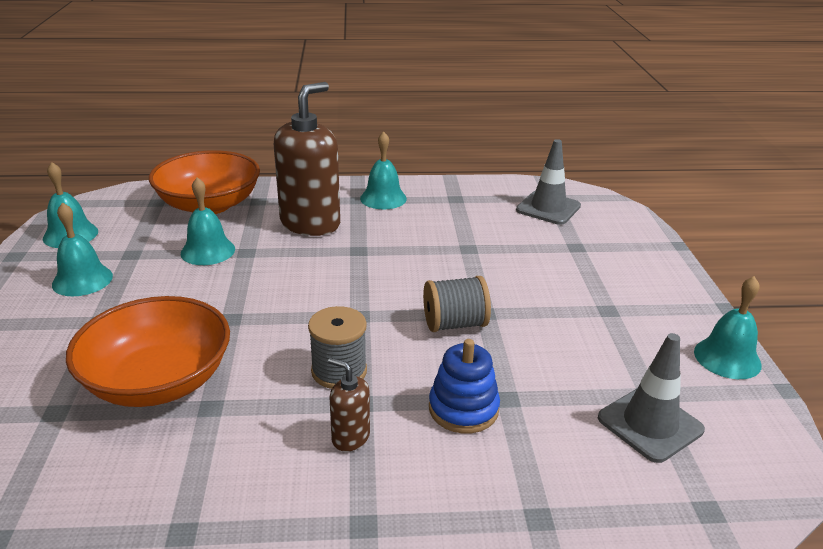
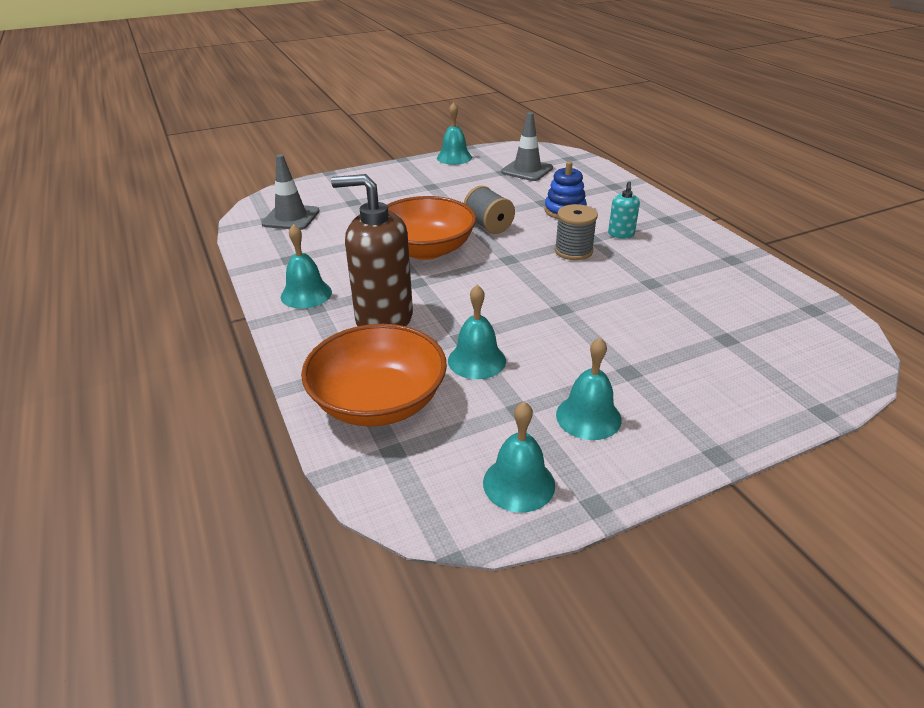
camera: 110 degrees left, 5 degrees up
orange bowl [66,296,230,407] -> orange bowl moved to [387,196,476,260]
brown soap dispenser [328,358,370,452] -> turquoise soap dispenser [608,181,640,239]

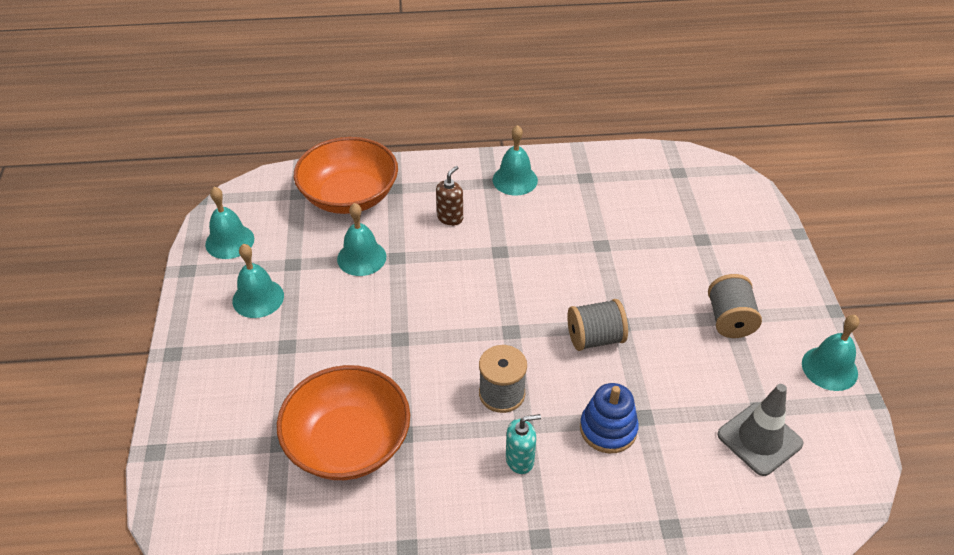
camera: 110 degrees right, 10 degrees up
grey traffic cone [261,154,320,230] -> none
brown soap dispenser [331,174,413,326] -> brown soap dispenser [436,166,463,226], size x0.45
orange bowl [387,196,476,260] -> orange bowl moved to [277,365,410,480]
turquoise soap dispenser [608,181,640,239] -> turquoise soap dispenser turned 135 degrees clockwise [506,414,541,474]
none -> grey spool [708,274,762,338]

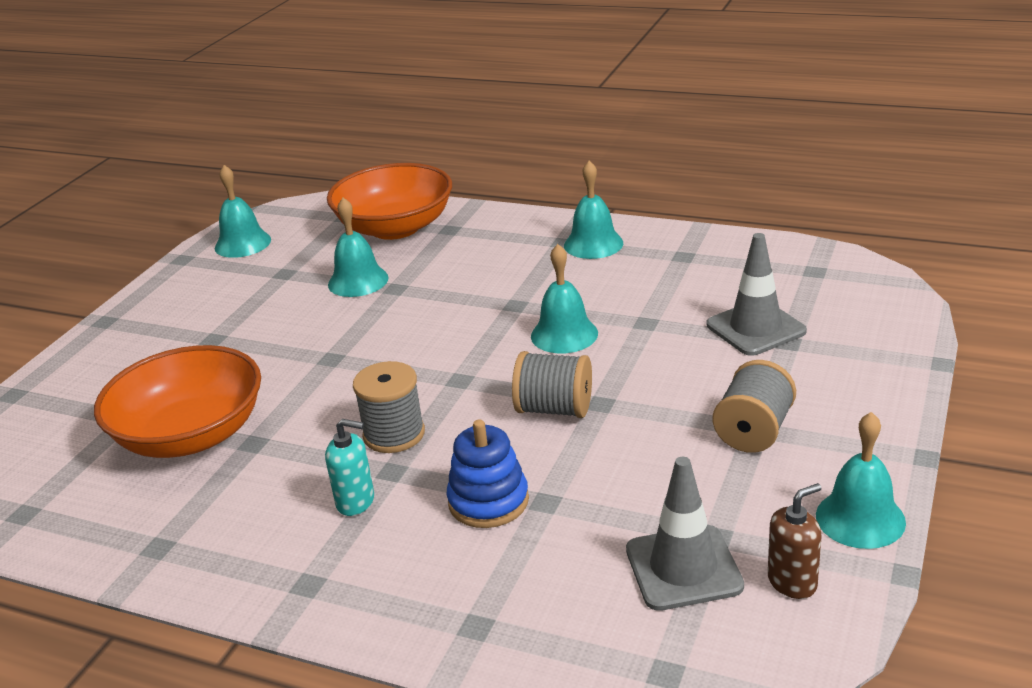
camera: 30 degrees right, 15 degrees down
turquoise bell [232,244,284,318] -> turquoise bell moved to [531,244,598,354]
brown soap dispenser [436,166,463,226] -> brown soap dispenser moved to [768,483,822,599]
none -> grey traffic cone [707,233,807,356]

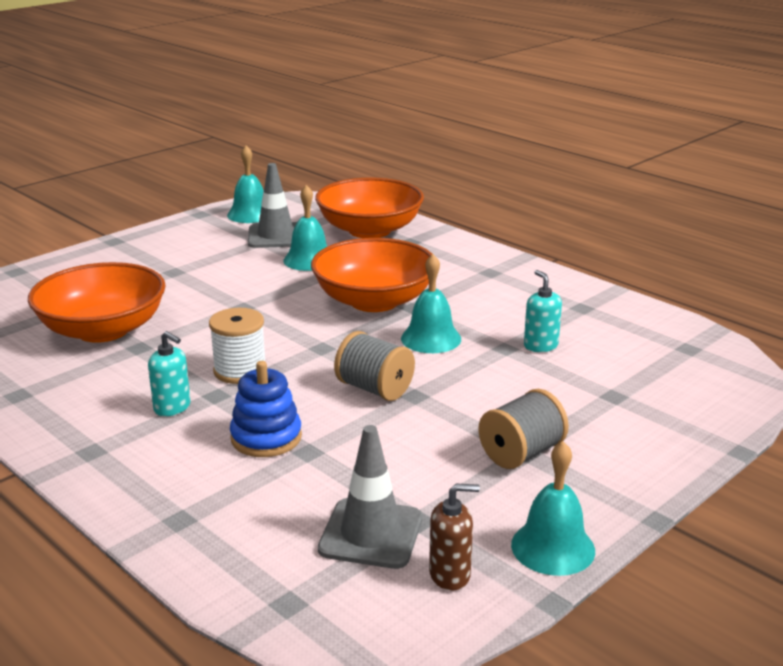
camera: 20 degrees right, 5 degrees down
grey spool [353,361,425,453] -> white spool [209,308,265,384]
turquoise bell [564,161,623,259] -> none
grey traffic cone [707,233,807,356] -> grey traffic cone moved to [248,163,297,248]
none -> orange bowl [311,238,432,312]
none -> turquoise soap dispenser [524,270,562,352]

